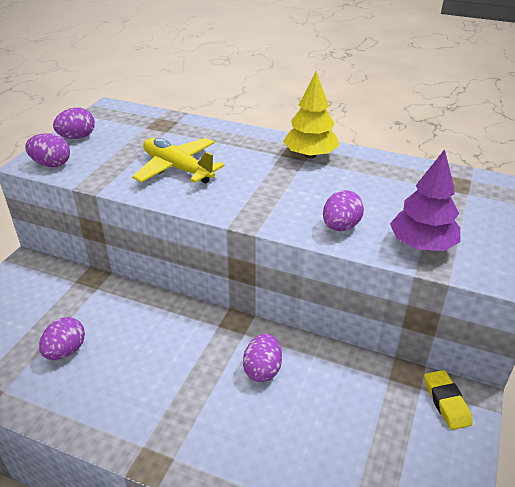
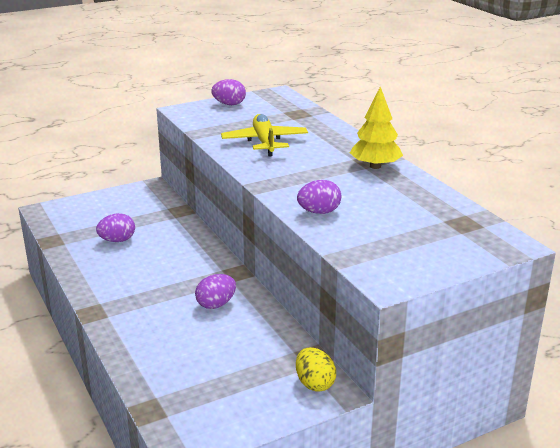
camera: 40 degrees right, 10 degrees down
purple egg [25,133,70,167] -> none
purple tree [390,149,460,251] -> none
yellow eraser [424,370,473,430] -> yellow egg [296,347,336,392]

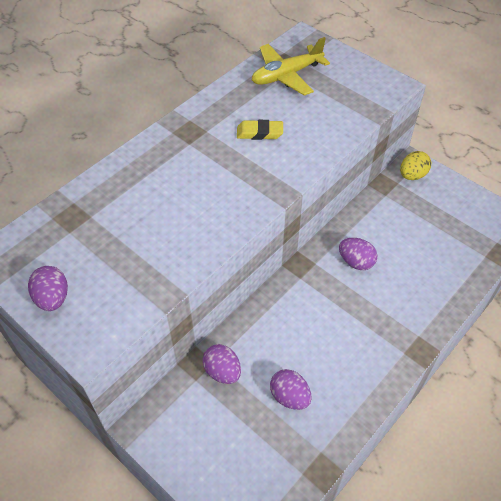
camera: 110 degrees left, 25 degrees up
yellow plane [221,114,308,156] -> yellow plane moved to [252,37,330,96]
purple egg [297,180,341,214] -> purple egg moved to [203,344,241,384]
yellow tree [350,86,403,169] -> none
none -> yellow eraser [237,120,283,140]

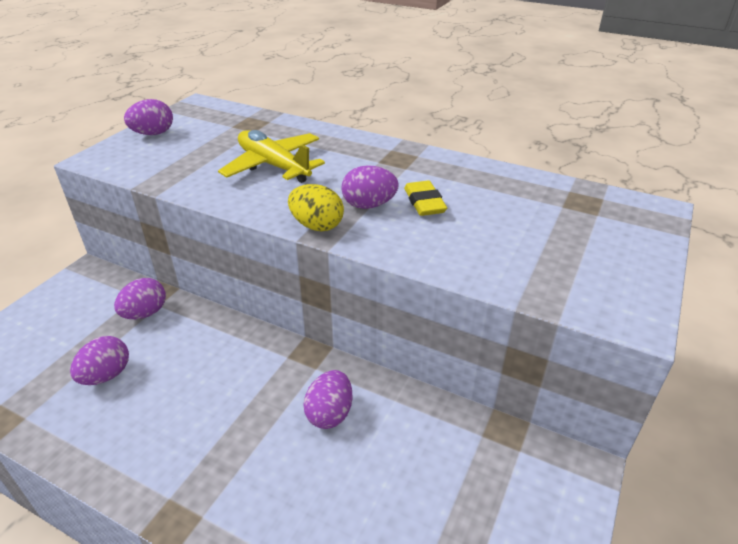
camera: 75 degrees right, 15 degrees down
yellow plane [252,37,330,96] -> yellow plane moved to [218,130,325,183]
yellow egg [400,151,431,180] -> yellow egg moved to [288,184,344,231]
none -> purple egg [342,165,399,209]

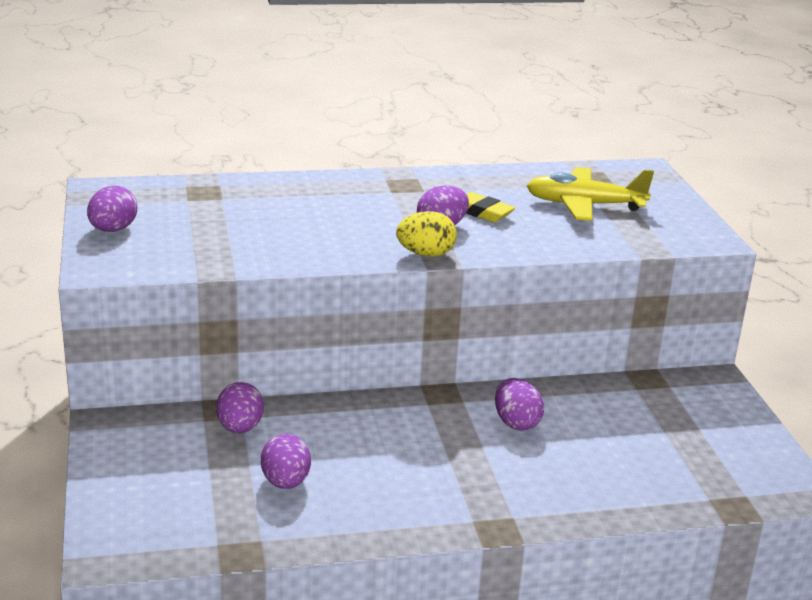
camera: 40 degrees left, 10 degrees down
yellow plane [218,130,325,183] -> yellow plane moved to [527,167,654,221]

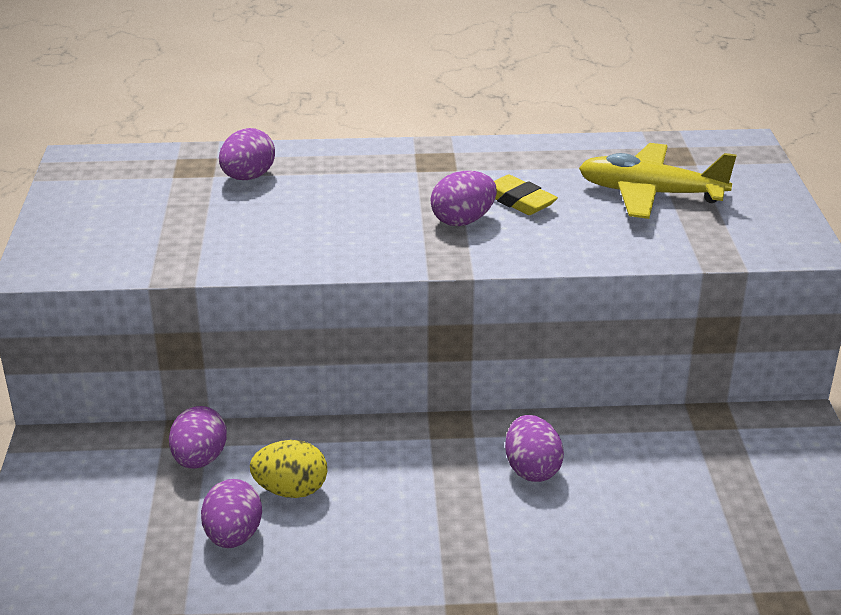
camera: 10 degrees right, 5 degrees up
purple egg [87,186,137,232] -> purple egg moved to [219,128,275,180]
yellow egg [396,211,457,257] -> yellow egg moved to [250,440,327,498]

